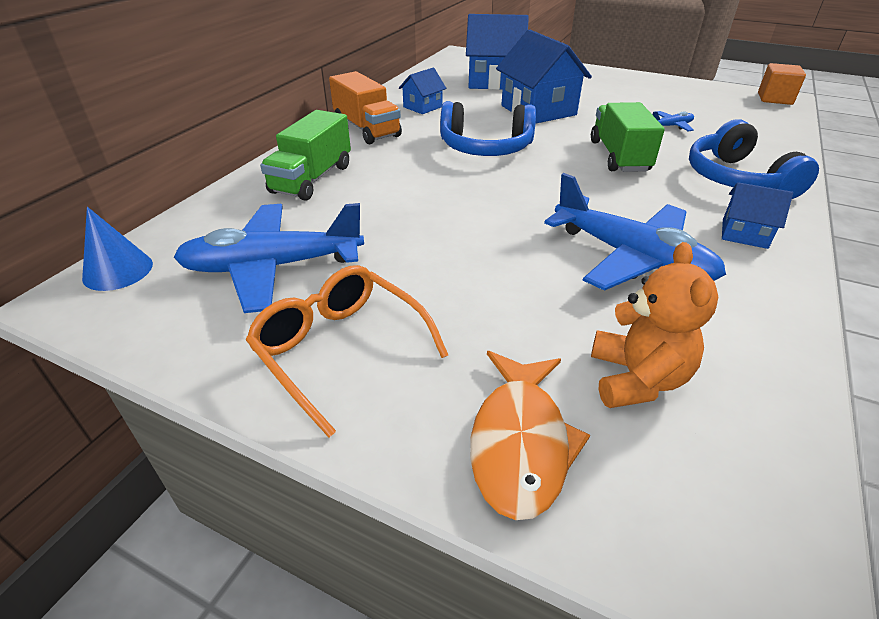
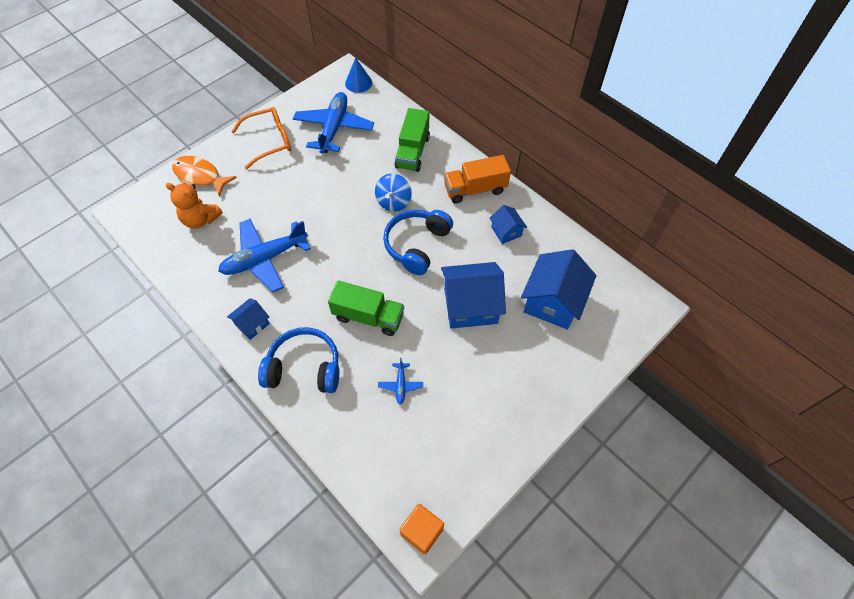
camera: 110 degrees right, 20 degrees up
green truck [260,110,351,201] -> green truck turned 120 degrees counterclockwise [395,108,430,172]
none -> blue spinning top [375,173,412,212]

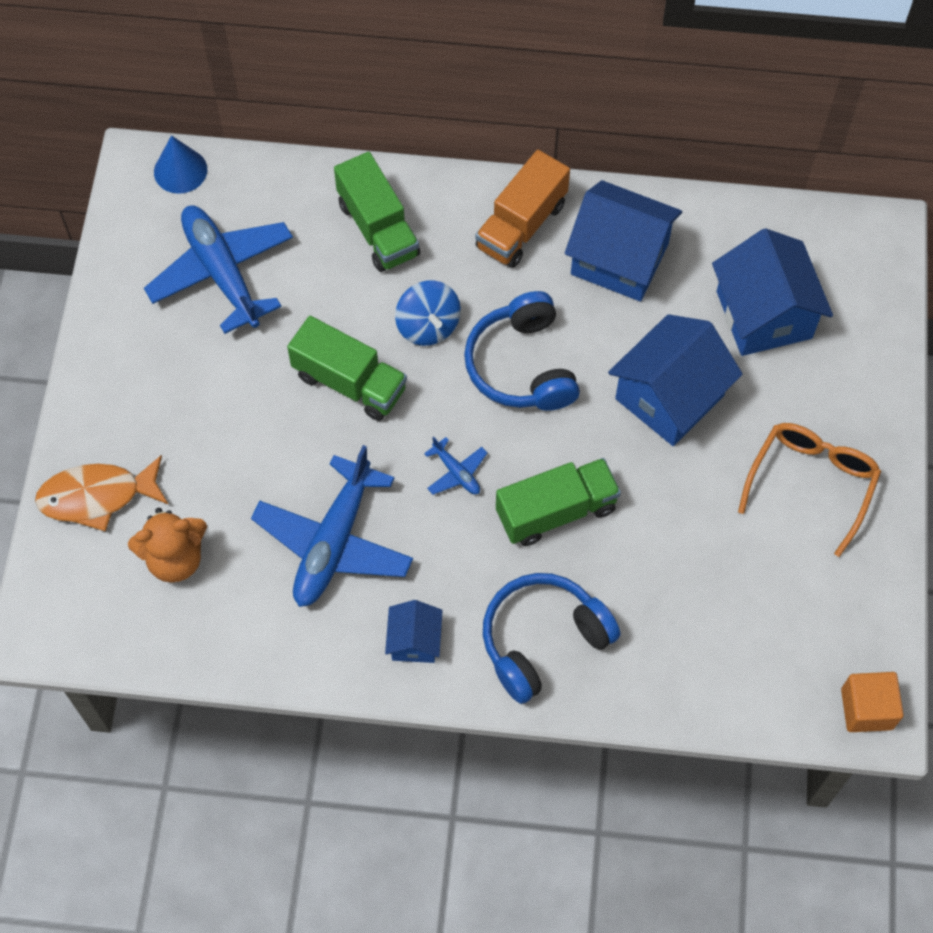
camera: 40 degrees left, 5 degrees up
orange glasses [231,107,291,169] -> orange glasses moved to [738,423,881,557]
blue plane [378,358,423,404] -> blue plane moved to [424,436,487,495]
blue house [489,205,527,244] -> blue house [565,180,682,301], size x1.93
none -> green truck [287,316,407,421]

